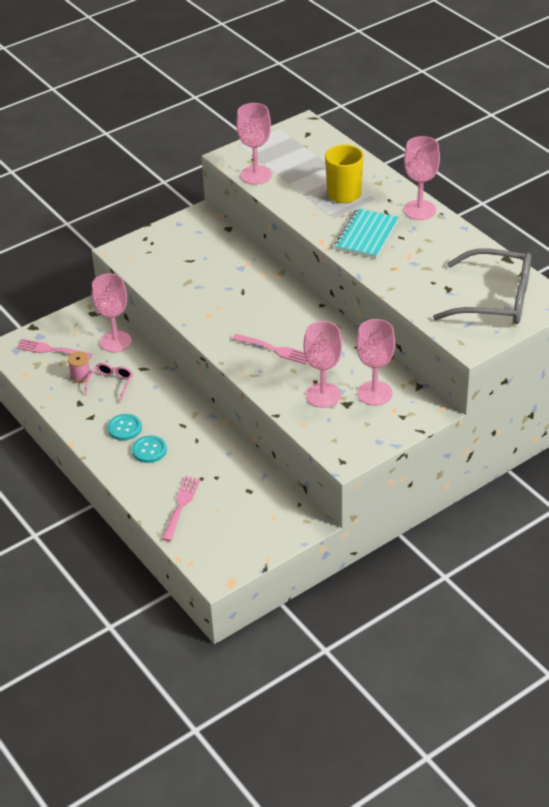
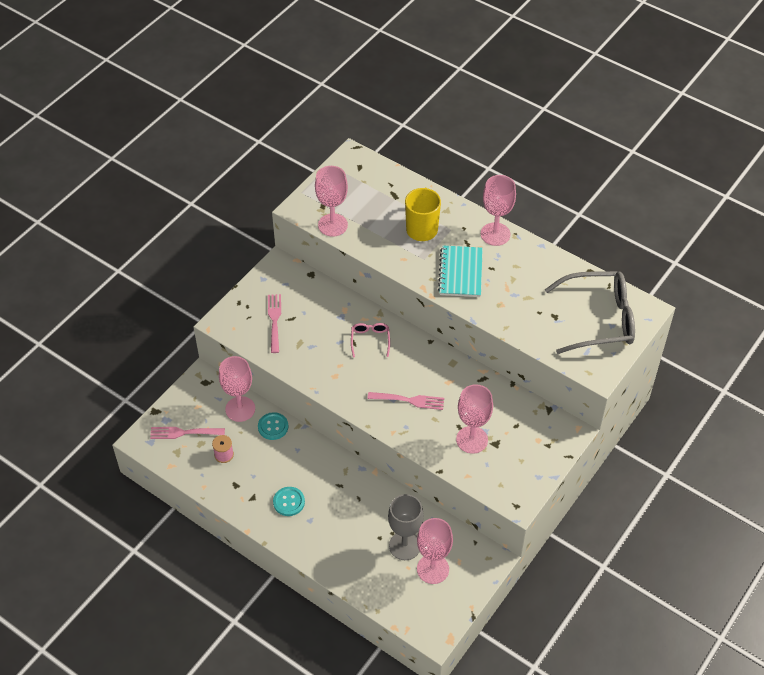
camera: 20 degrees left, 10 degrees up
pink glasses [85,363,133,402] -> pink glasses moved to [351,323,390,357]
turquoise button [132,435,167,463] -> turquoise button moved to [258,412,288,440]
pink fork [162,476,200,541] -> pink fork moved to [268,294,281,353]
pink goblet [356,319,395,406] -> pink goblet moved to [417,518,453,584]
none -> grey goblet [388,494,424,560]

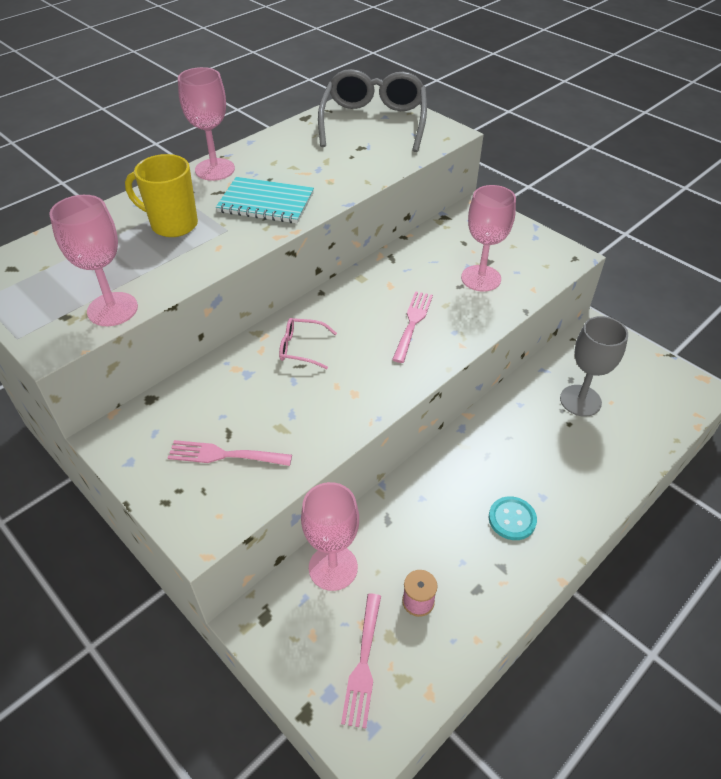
camera: 80 degrees left, 5 degrees down
turquoise button [258,412,288,440] -> none
pink goblet [417,518,453,584] -> none

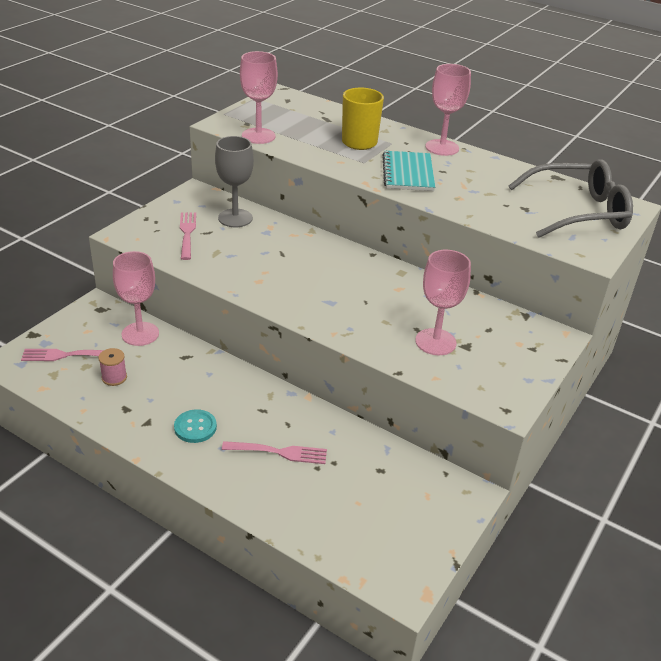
camera: 75 degrees right, 10 degrees down
pink glasses [279,318,337,369] -> none
pink fork [392,291,433,363] -> pink fork moved to [222,441,327,464]
grey goblet [560,316,628,417] -> grey goblet moved to [215,136,254,227]

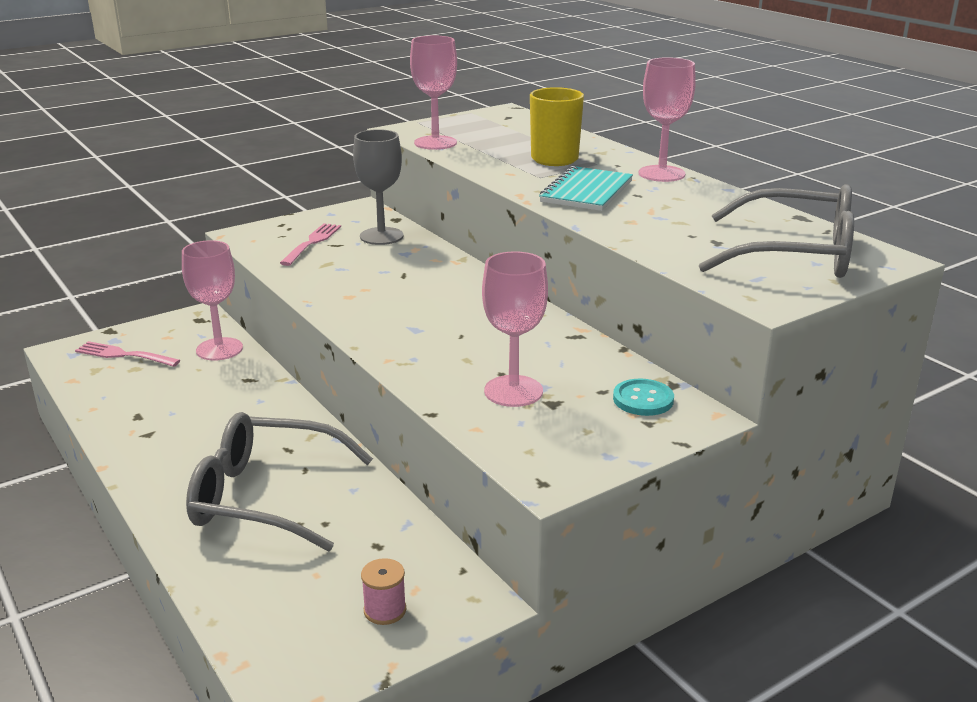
camera: 25 degrees right, 10 degrees down
pink spool [98,348,127,386] -> pink spool moved to [361,558,406,625]
turquoise button [174,409,217,443] -> turquoise button moved to [613,379,674,416]
pink fork [222,441,327,464] -> grey glasses [186,412,373,551]

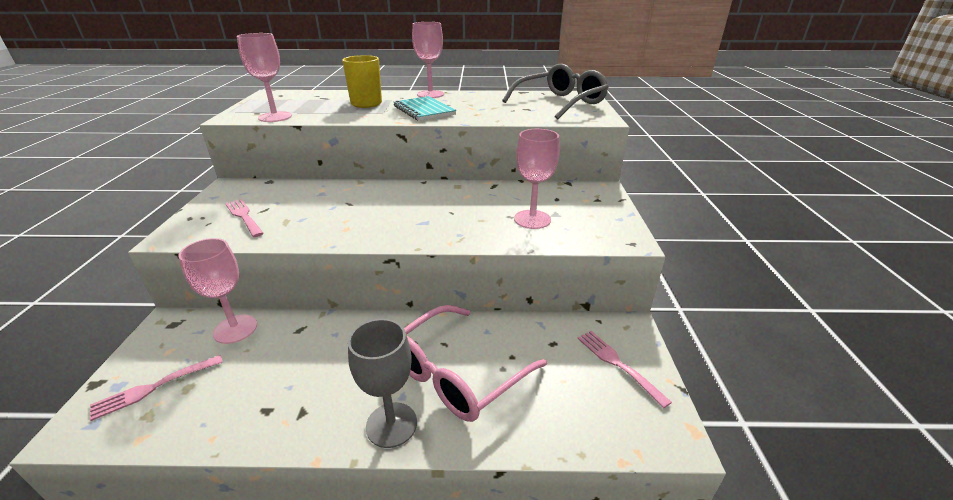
camera: 55 degrees left, 5 degrees up
grey glasses [186,412,373,551] -> pink glasses [404,305,547,422]
grey goblet [353,129,404,245] -> grey goblet moved to [348,319,417,448]
pink spool [361,558,406,625] -> pink fork [577,331,672,408]
turquoise button [613,379,674,416] -> none

